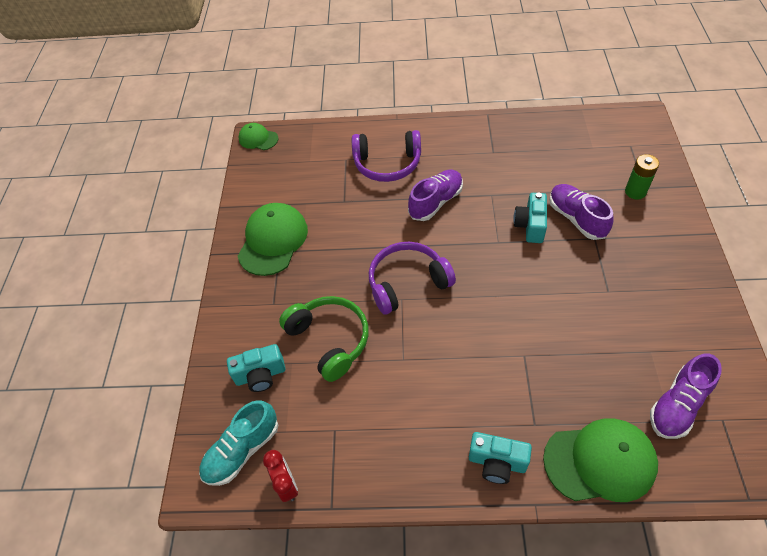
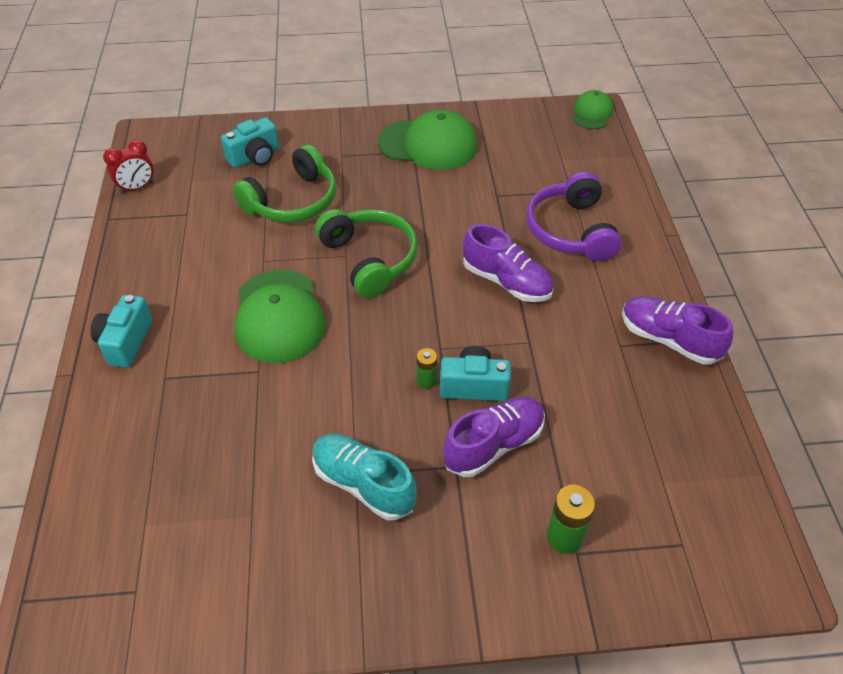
camera: 80 degrees right, 5 degrees down
turquoise shoe [199,400,278,486] -> turquoise shoe moved to [312,434,417,520]
turquoise camera [227,344,285,392] -> turquoise camera turned 105 degrees counterclockwise [221,117,279,168]
purple headphones [369,242,456,315] -> green headphones [315,209,418,298]
green cap [543,419,658,502] -> green cap moved to [234,270,326,363]
purple shoe [650,353,722,439] -> purple shoe moved to [622,296,733,364]
none -> green battery [417,348,437,389]

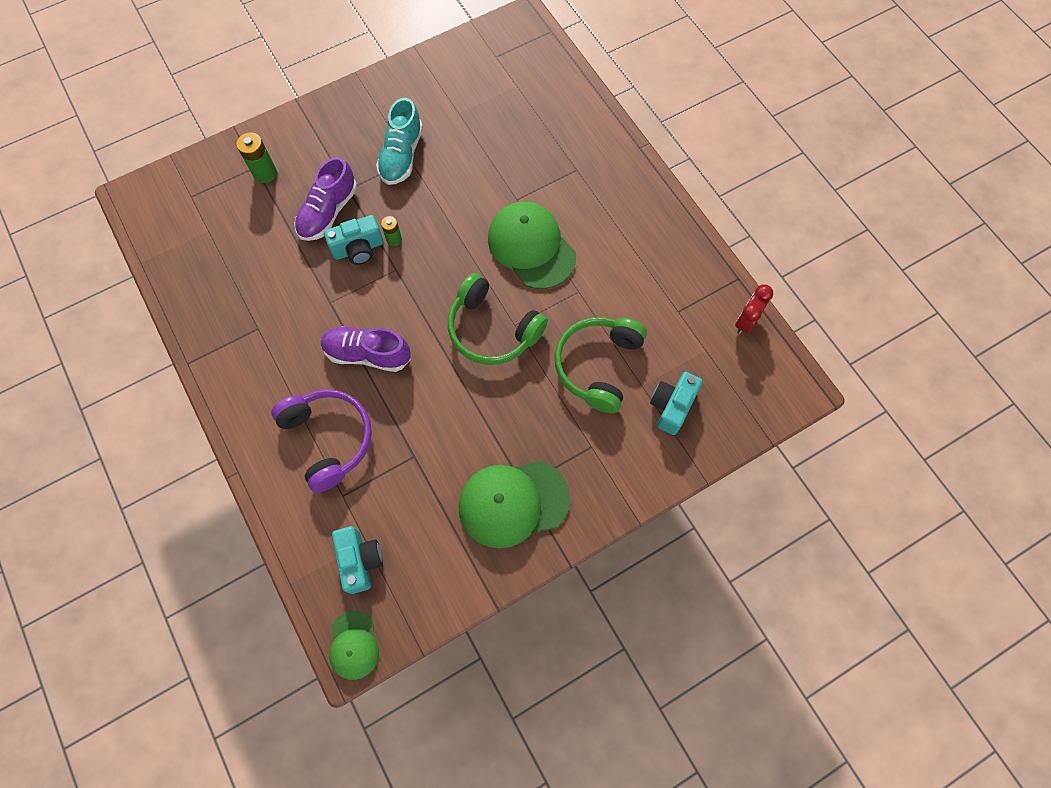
camera: 155 degrees right, 20 degrees up
turquoise camera [90,295,152,368] -> turquoise camera moved to [332,526,383,594]
turquoise shoe [312,434,417,520] -> turquoise shoe turned 90 degrees clockwise [376,98,423,185]
purple shoe [622,296,733,364] -> none

